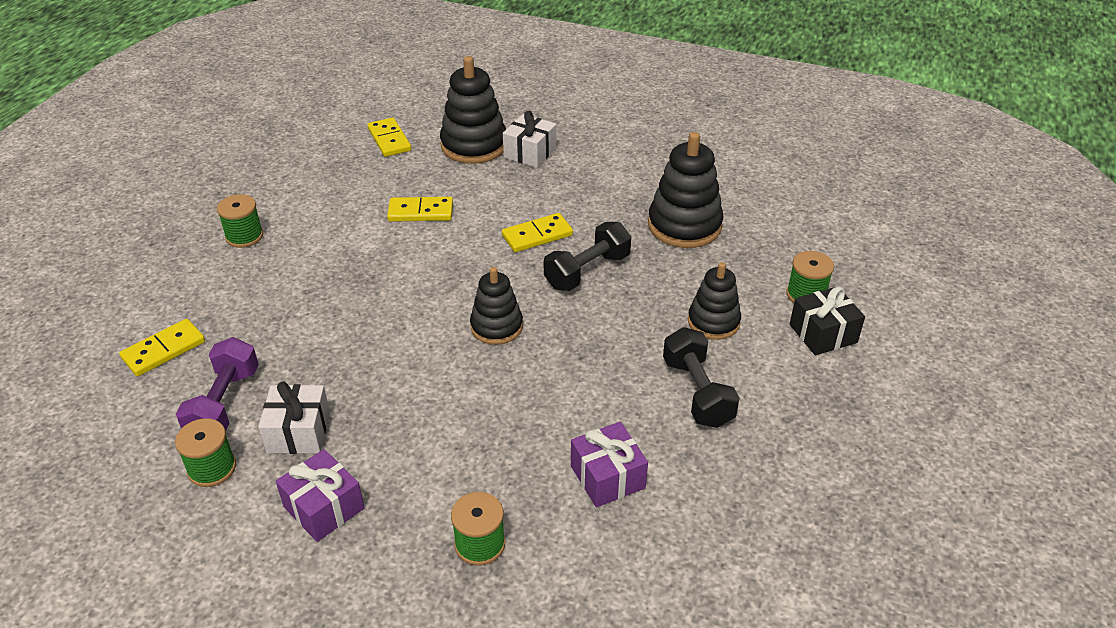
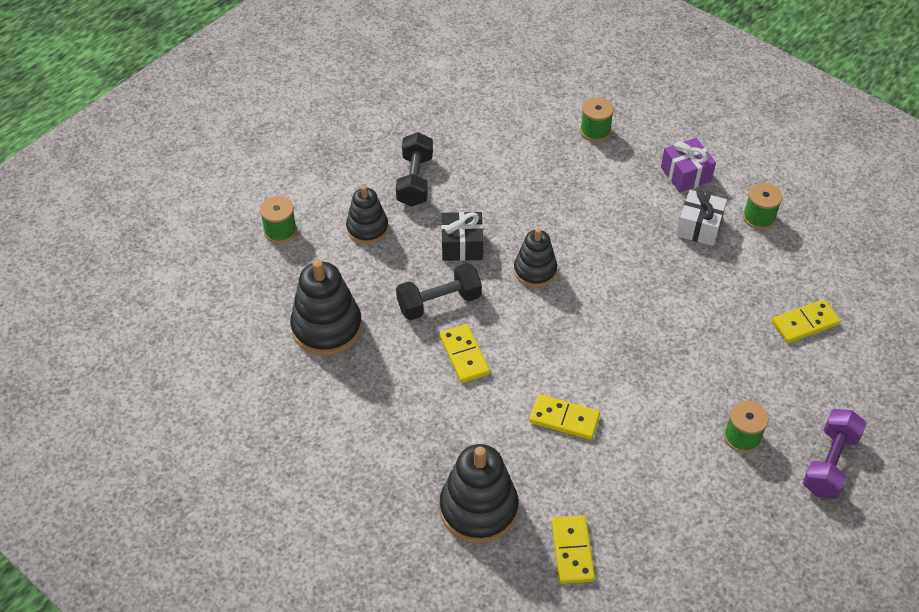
camera: 160 degrees left, 10 degrees up
purple dumbbell [176,337,259,430] -> purple dumbbell moved to [803,409,866,499]
yellow domino [502,213,573,252] -> yellow domino turned 75 degrees clockwise [439,324,490,383]
white gift [503,111,557,168] -> none
purple gift [571,422,648,507] -> none
black gift [790,286,865,355] -> black gift moved to [441,212,483,261]

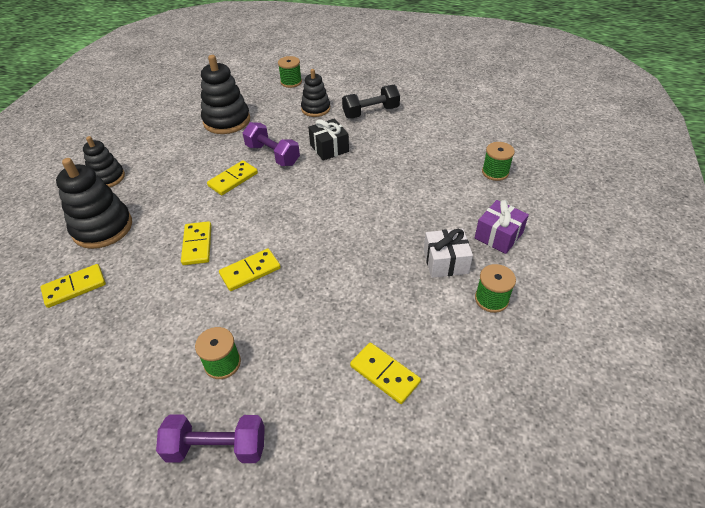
camera: 65 degrees right, 5 degrees down
black dumbbell [396,263,482,320] -> purple dumbbell [243,122,300,166]
black stacking toy [514,228,557,287] -> black stacking toy moved to [83,136,125,187]
none -> yellow domino [219,248,281,291]

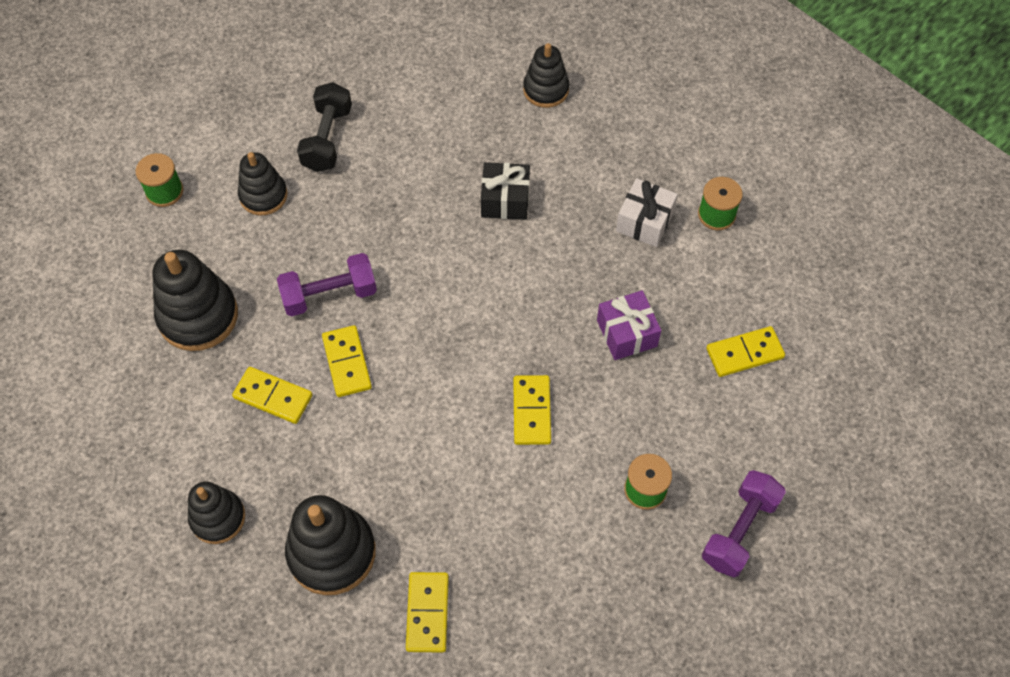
camera: 60 degrees left, 15 degrees up
yellow domino [181,221,212,265] -> yellow domino moved to [232,367,313,424]
black gift [308,118,349,161] -> black gift moved to [481,162,530,220]
purple gift [475,200,529,254] -> purple gift moved to [597,290,661,360]
green spool [482,142,515,181] -> black stacking toy [523,43,569,108]

